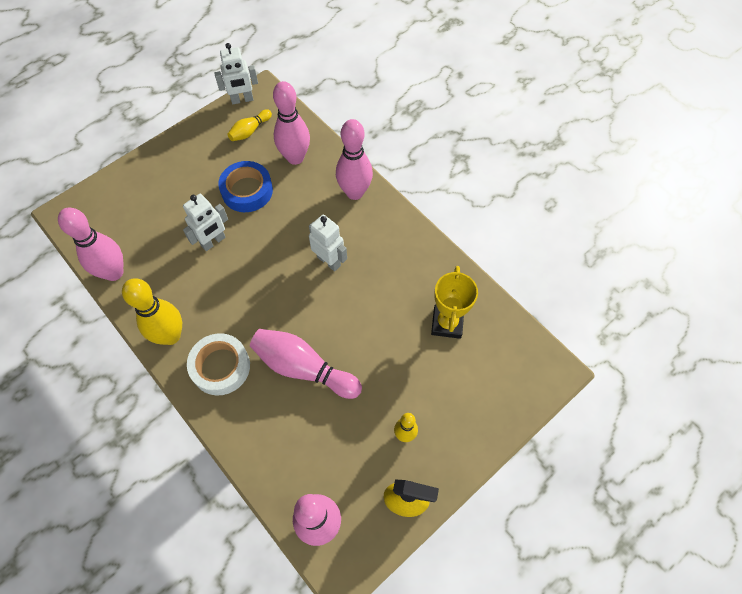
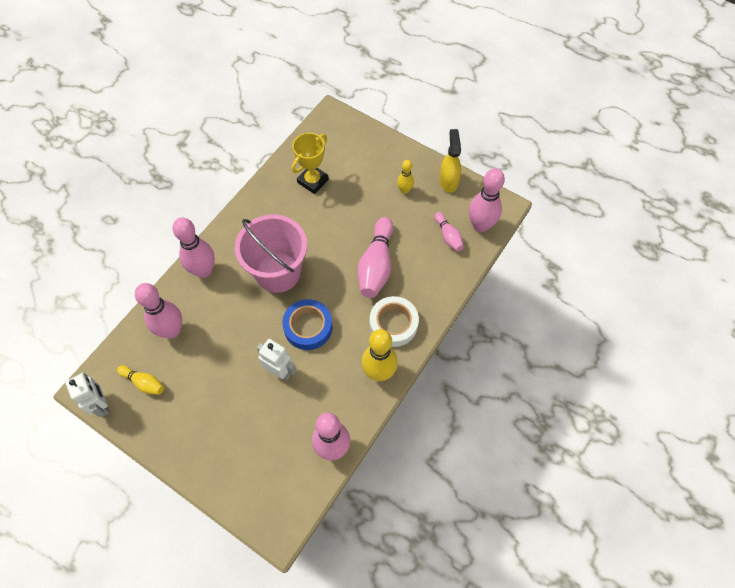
camera: 105 degrees left, 0 degrees up
blue tape [218,161,273,212] -> blue tape moved to [282,299,332,350]
white robot [309,215,347,271] -> pink bucket [235,215,307,293]
yellow trophy [431,266,478,339] -> yellow trophy turned 45 degrees counterclockwise [292,133,329,194]
none -> pink bowling pin [434,212,464,251]

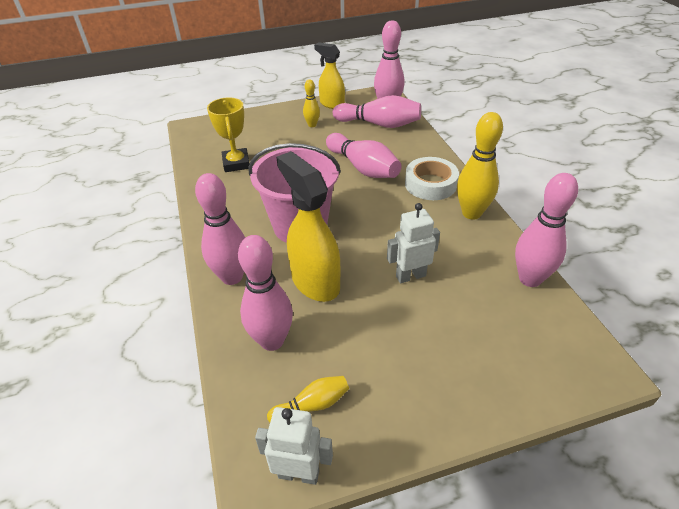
camera: 50 degrees left, 20 degrees down
blue tape [282,299,332,350] -> none
pink bowling pin [434,212,464,251] -> pink bowling pin [333,95,421,128], size x1.84
none -> yellow spray bottle [276,151,340,302]

